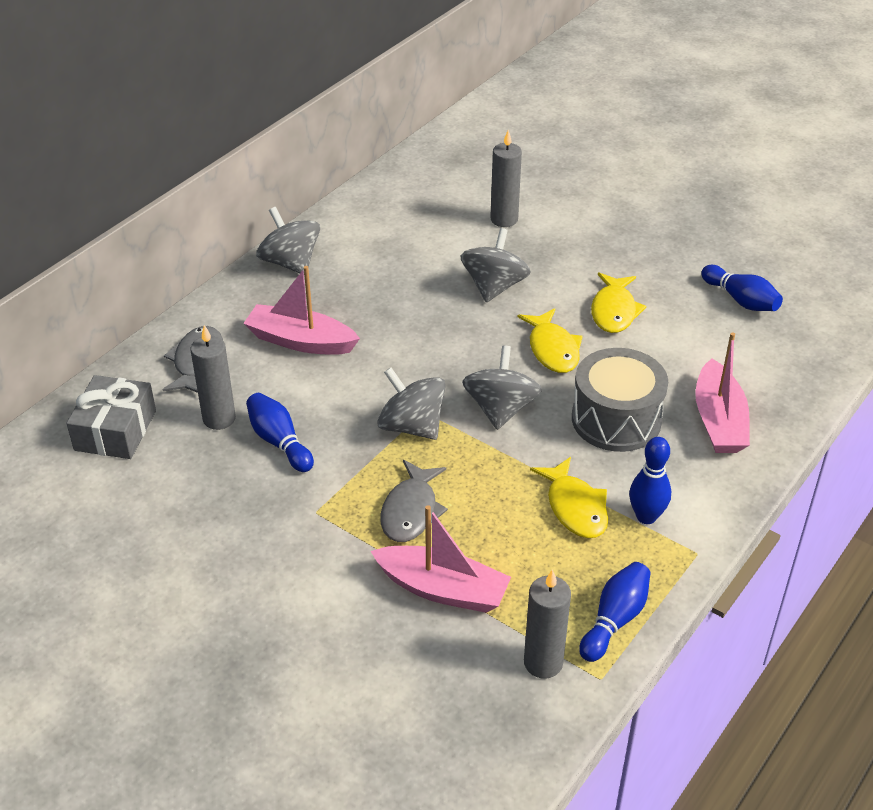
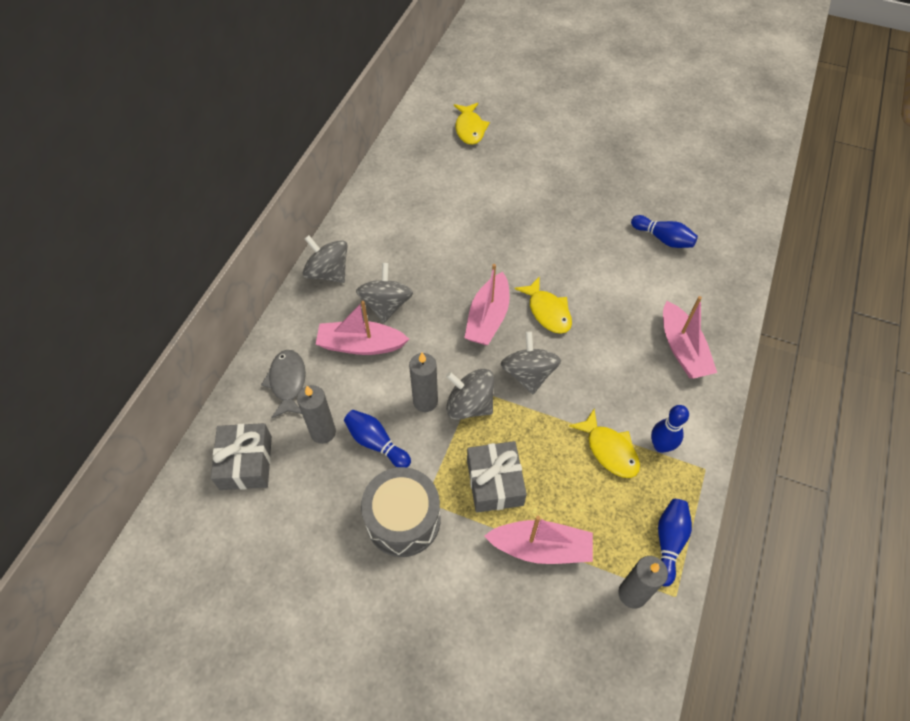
camera: 15 degrees left, 15 degrees up
grey fish [380,460,448,542] -> grey gift [467,441,527,513]
grey spinning top [460,228,531,302] -> grey spinning top moved to [356,263,413,323]
grey candle [490,130,522,227] -> grey candle moved to [409,353,438,412]
grey drum [572,348,668,452] -> grey drum moved to [361,467,440,557]
yellow fish [591,273,646,333] -> yellow fish moved to [454,103,490,145]
none -> pink boat [464,264,510,345]

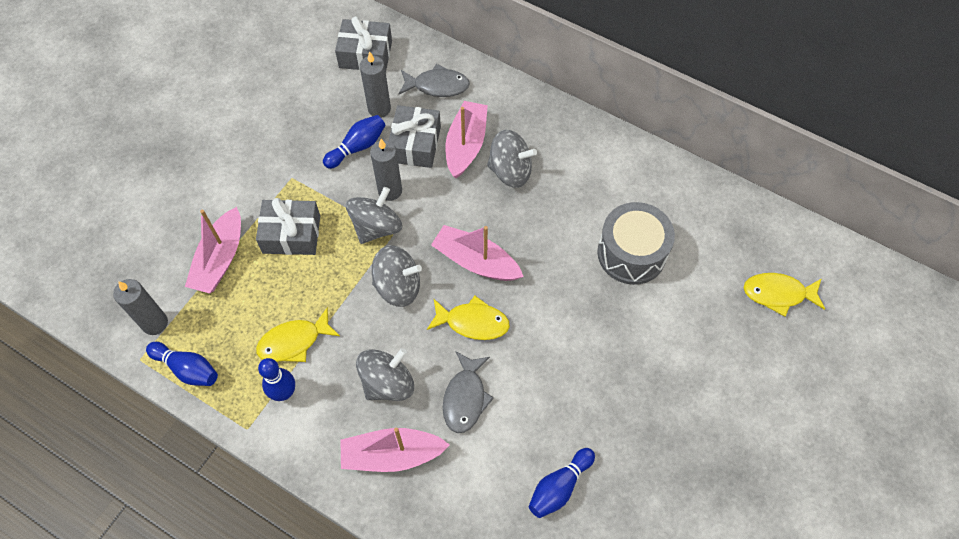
camera: 100 degrees right, 5 degrees up
grey spinning top [303,235,348,283] -> grey spinning top moved to [356,348,414,401]
grey drum [361,467,440,557] -> grey drum moved to [597,202,675,285]
yellow fish [514,277,572,334] -> yellow fish turned 150 degrees counterclockwise [427,296,510,340]
none -> grey gift [389,105,441,168]
none -> grey fish [443,352,494,433]

